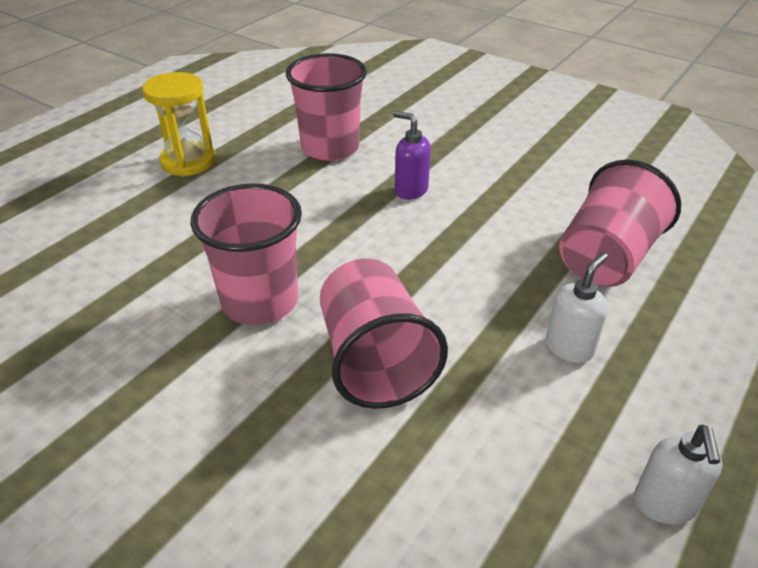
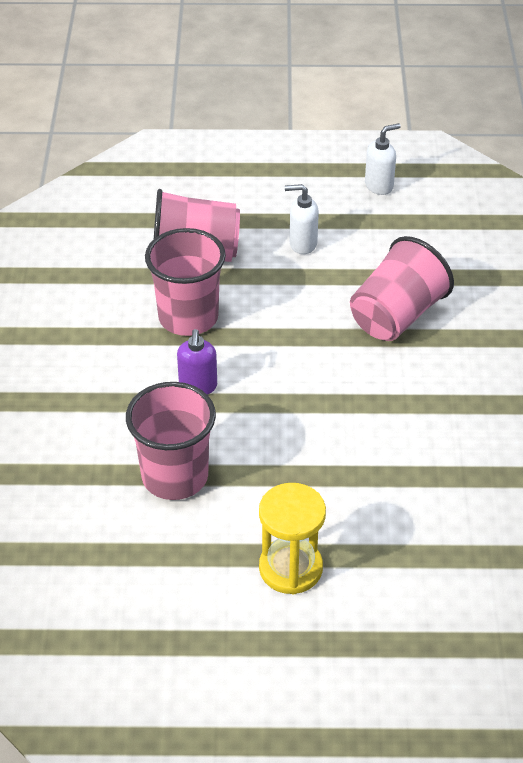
camera: 125 degrees left, 5 degrees up
pink cup [191,183,302,325] -> pink cup moved to [145,228,226,336]

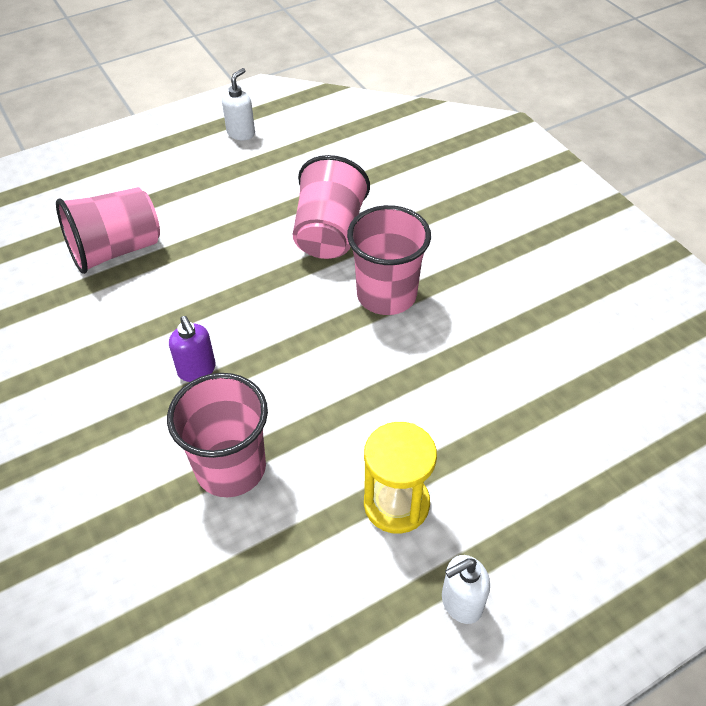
camera: 30 degrees left, 5 degrees up
pink cup [145,228,226,336] -> pink cup moved to [347,205,431,315]
white soap dispenser [285,184,319,254] -> white soap dispenser moved to [442,555,490,624]

